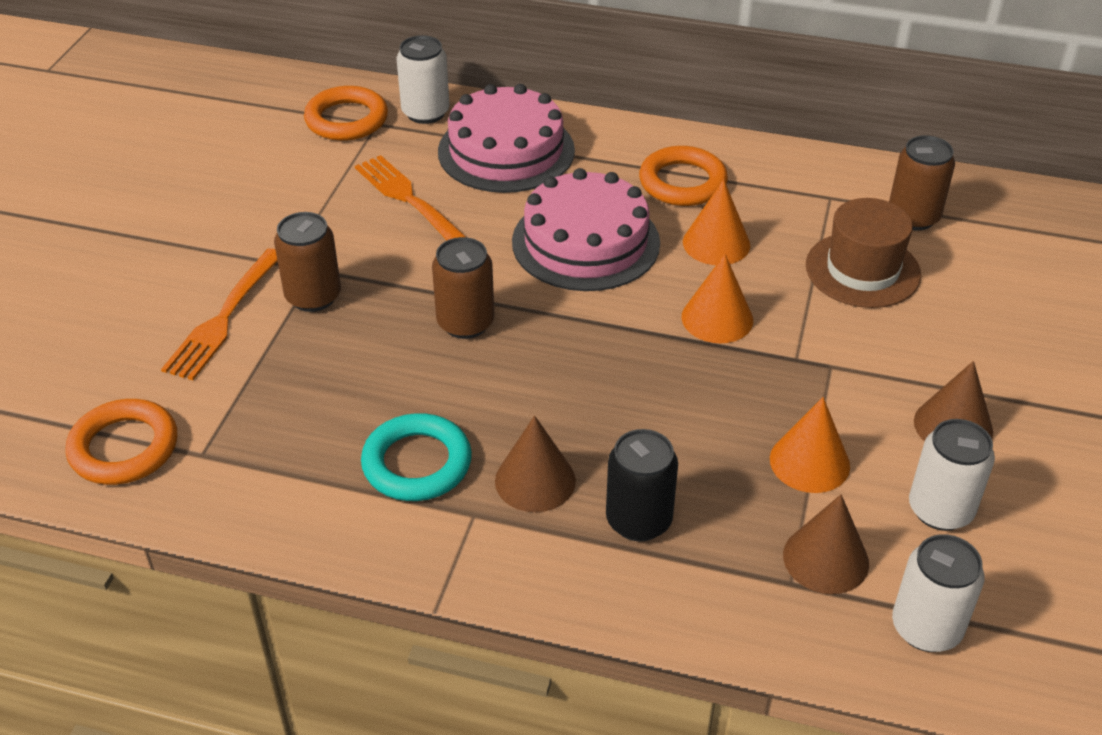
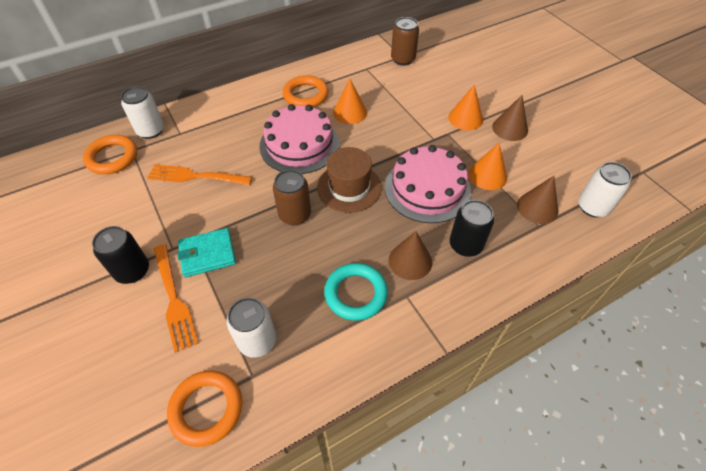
camera: 45 degrees left, 10 degrees up
brown can [274,212,341,312] -> turquoise wallet [177,228,236,277]
pink cake [438,84,575,193] -> pink cake moved to [385,145,471,223]
orange cone [682,254,753,343] -> orange cone moved to [448,85,483,130]
brown hat [806,198,921,308] -> brown hat moved to [317,147,382,213]
white can [909,419,995,531] -> white can moved to [226,298,276,358]
none -> black can [92,226,149,284]

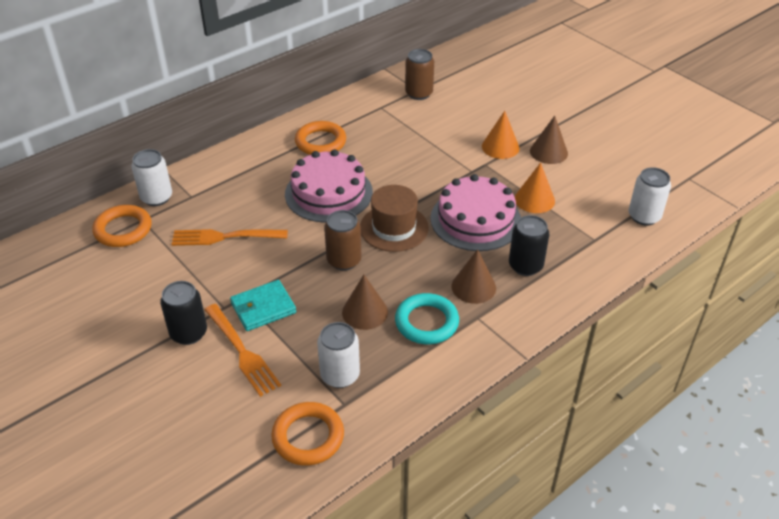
camera: 10 degrees left, 10 degrees down
orange cone [333,79,367,124] -> none
brown cone [517,176,558,224] -> brown cone moved to [342,275,388,330]

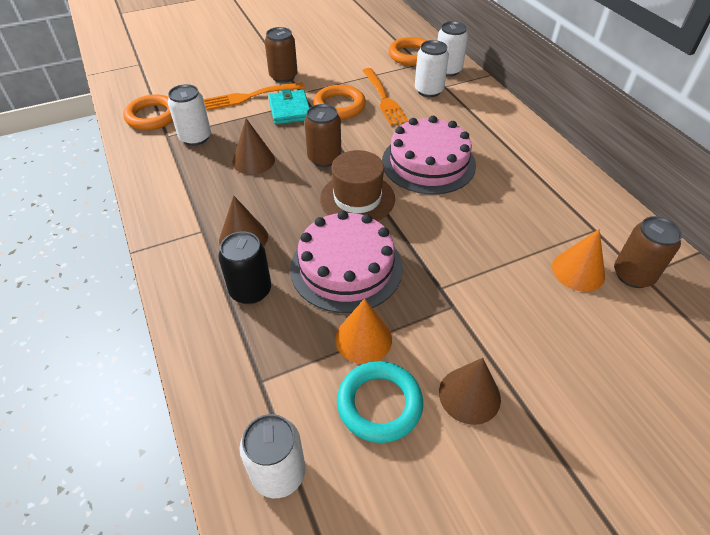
camera: 105 degrees right, 5 degrees up
black can [160,281,207,345] -> brown can [265,27,298,83]
orange fork [172,229,288,246] -> orange fork turned 150 degrees clockwise [362,68,409,126]
orange ring [295,121,346,155] -> orange ring moved to [313,85,366,119]
turquoise ring [395,293,459,344] -> turquoise ring moved to [337,361,423,443]
orange cone [482,111,519,159] -> orange cone moved to [552,229,605,292]
none -> white can [415,40,449,97]

